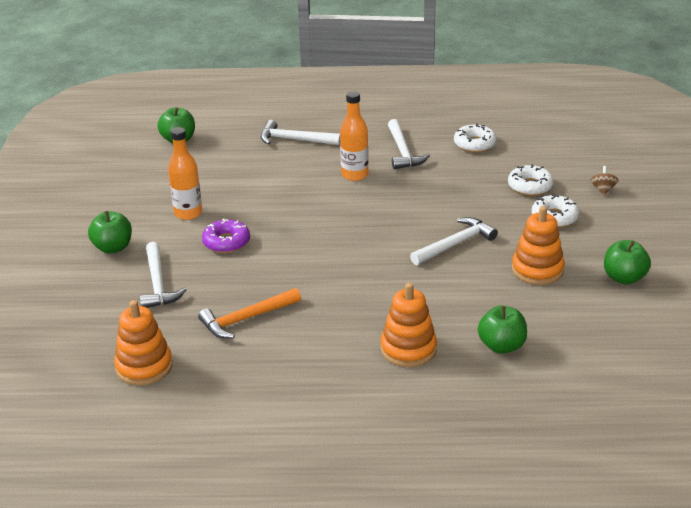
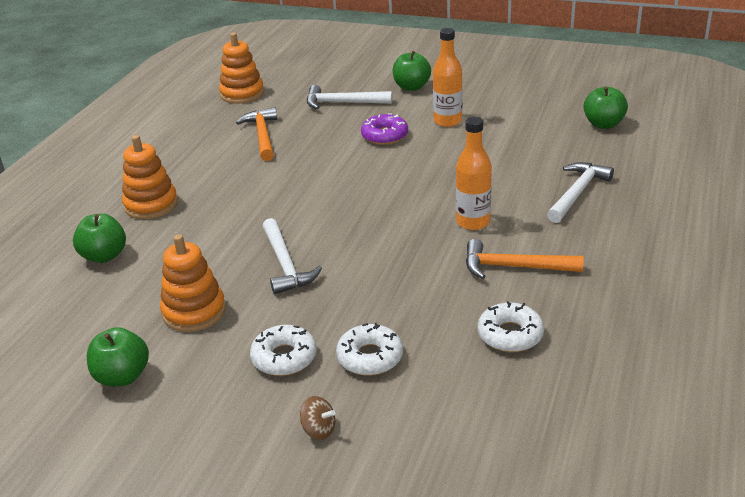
camera: 110 degrees right, 0 degrees up
white hammer [388,119,430,169] -> orange hammer [466,239,584,279]

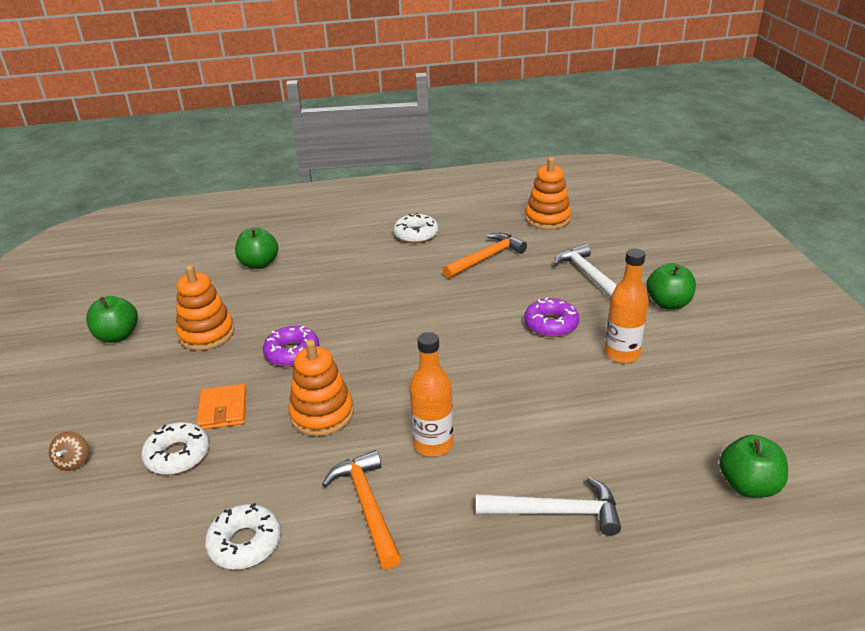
camera: 60 degrees right, 0 degrees up
orange stacking toy [122,135,178,219] -> orange stacking toy moved to [288,340,354,436]
white donut [250,325,317,376] -> white donut moved to [393,213,438,243]
white hammer [262,218,322,294] -> purple donut [263,326,319,367]
none -> orange wallet [197,384,246,430]

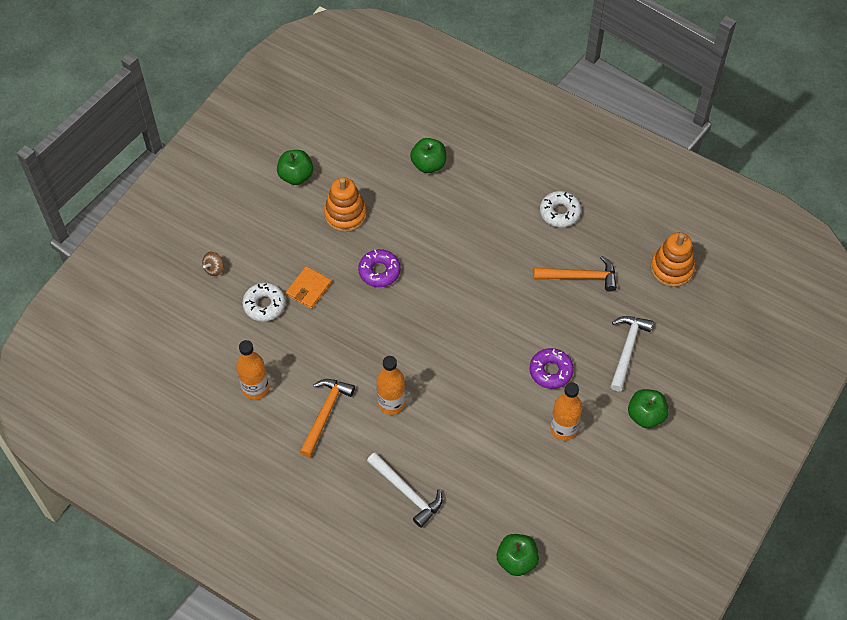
camera: 40 degrees right, 25 degrees up
white donut [205,503,281,569] -> orange bottle [236,340,269,400]
orange stacking toy [288,340,354,436] -> none

